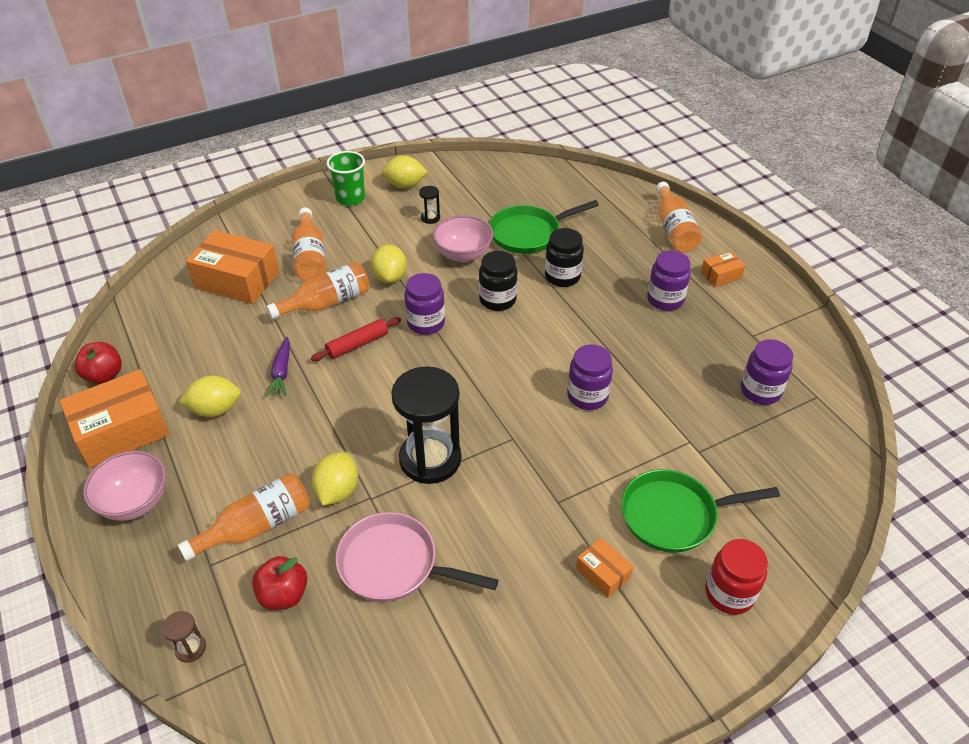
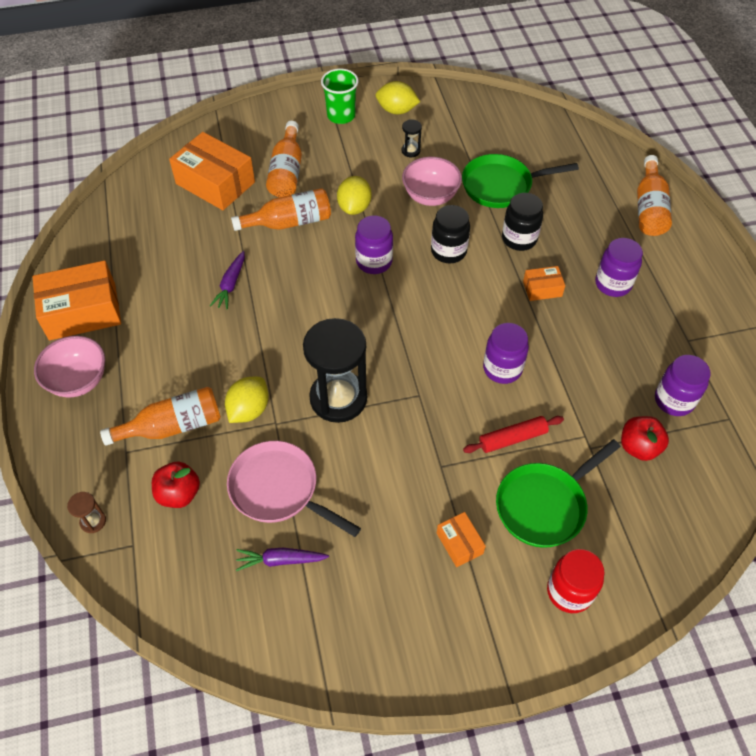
camera: 15 degrees right, 10 degrees up
red apple [74,342,122,384] -> red apple moved to [621,416,669,461]
yellow lemon [179,375,241,417] -> none
red rolling pin [311,317,401,361] -> red rolling pin moved to [463,416,564,453]
green pan [621,469,780,553] -> green pan turned 45 degrees counterclockwise [496,439,621,548]
orange box [701,251,746,287] -> orange box moved to [523,266,565,301]
none -> purple carrot [236,548,329,571]

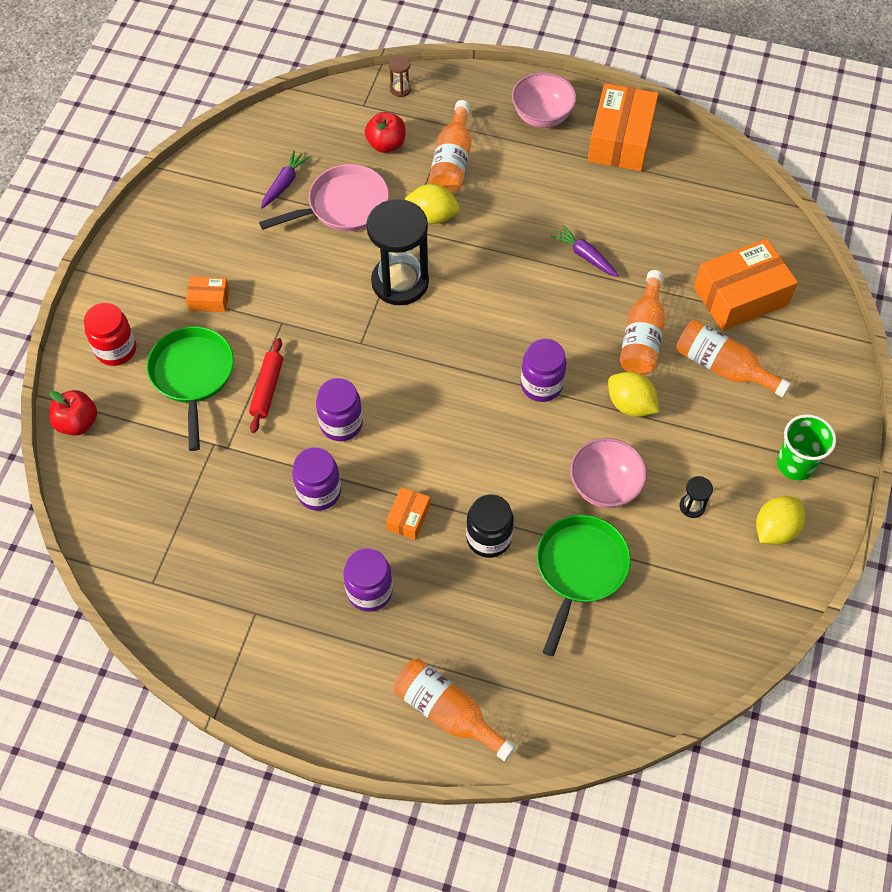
camera: 120 degrees right, 5 degrees up
yellow lemon [225,377,269,423] -> yellow lemon turned 45 degrees counterclockwise [405,184,460,224]
black jar [431,205,470,263] -> none
red apple [621,416,669,461] -> red apple moved to [49,390,97,436]
purple jar [655,355,710,416] -> purple jar moved to [292,447,341,511]

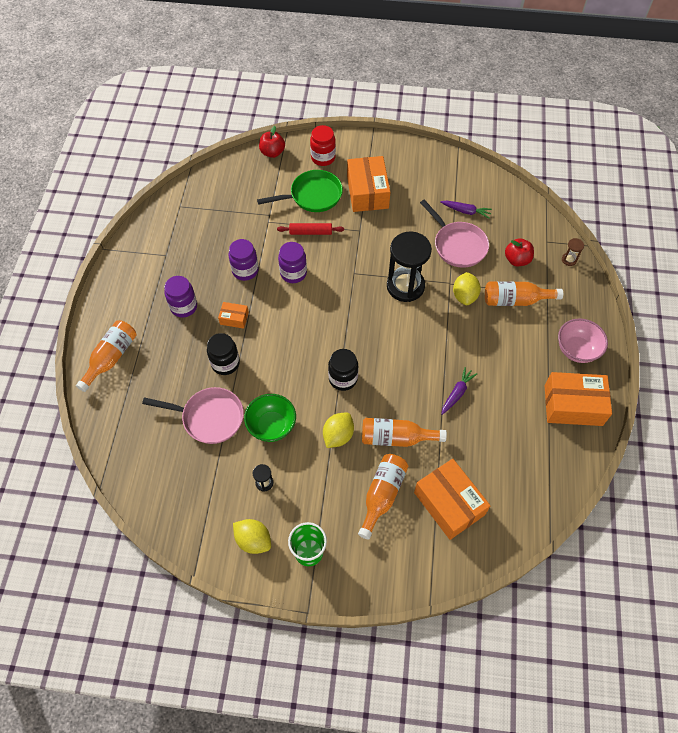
camera: 80 degrees right, 0 degrees up
orange box [186,276,229,312] -> orange box [347,156,390,212], size x2.07
purple jar [521,339,567,402] -> black jar [328,349,358,391]
green pan [537,515,631,657] -> pink pan [142,387,244,444]
pink bowl [570,438,647,508] -> green bowl [244,394,296,442]

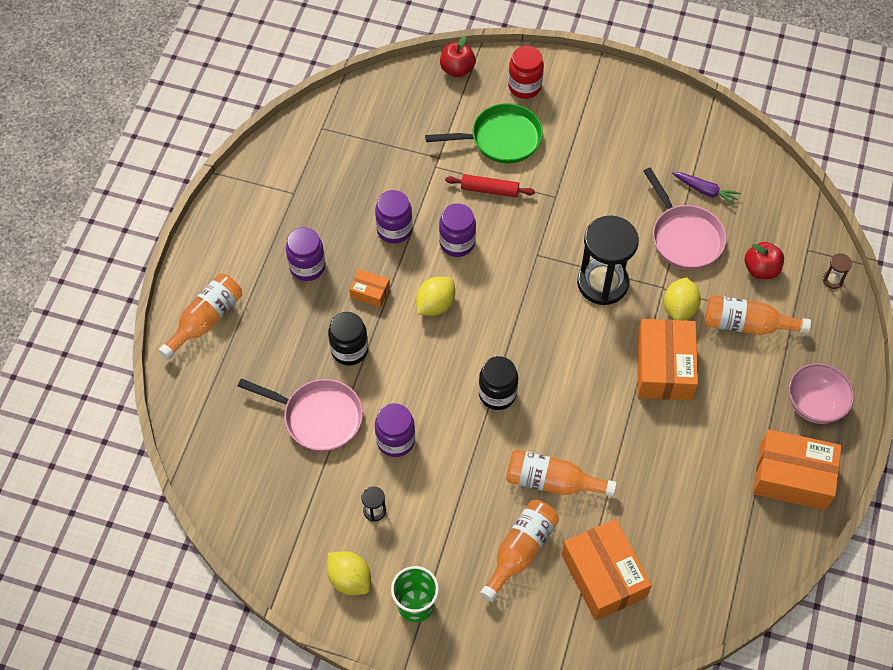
camera: 10 degrees right, 0 degrees up
green bowl [244,394,296,442] -> purple jar [375,403,415,457]
yellow lemon [323,412,354,448] -> yellow lemon moved to [416,276,455,316]
orange box [347,156,390,212] -> orange box moved to [637,319,698,400]
purple carrot [441,367,477,415] -> none

